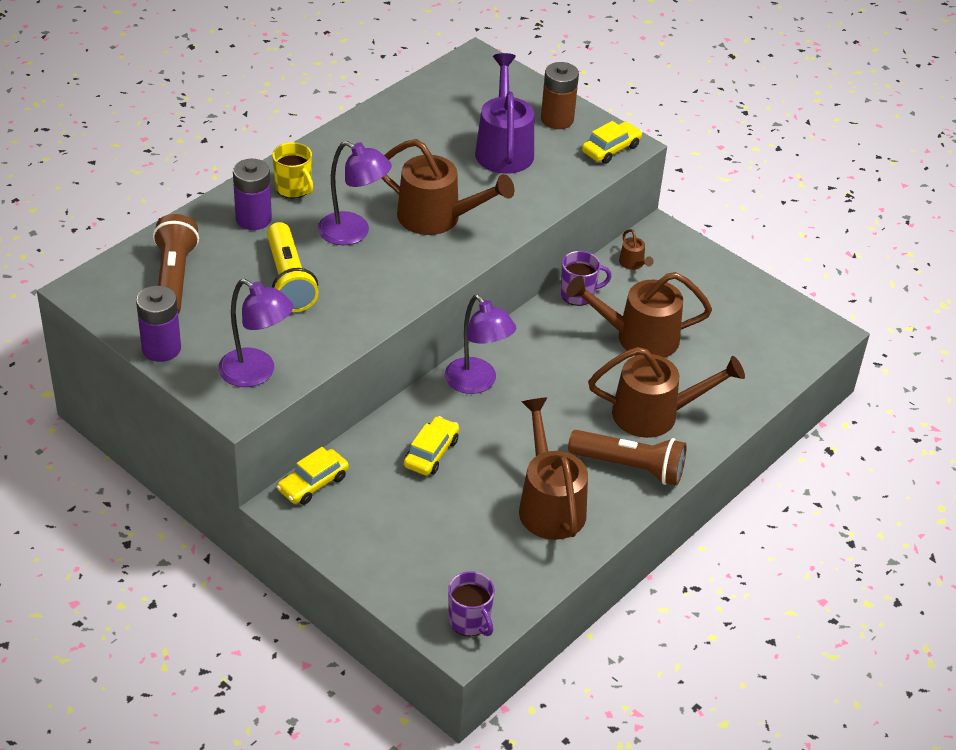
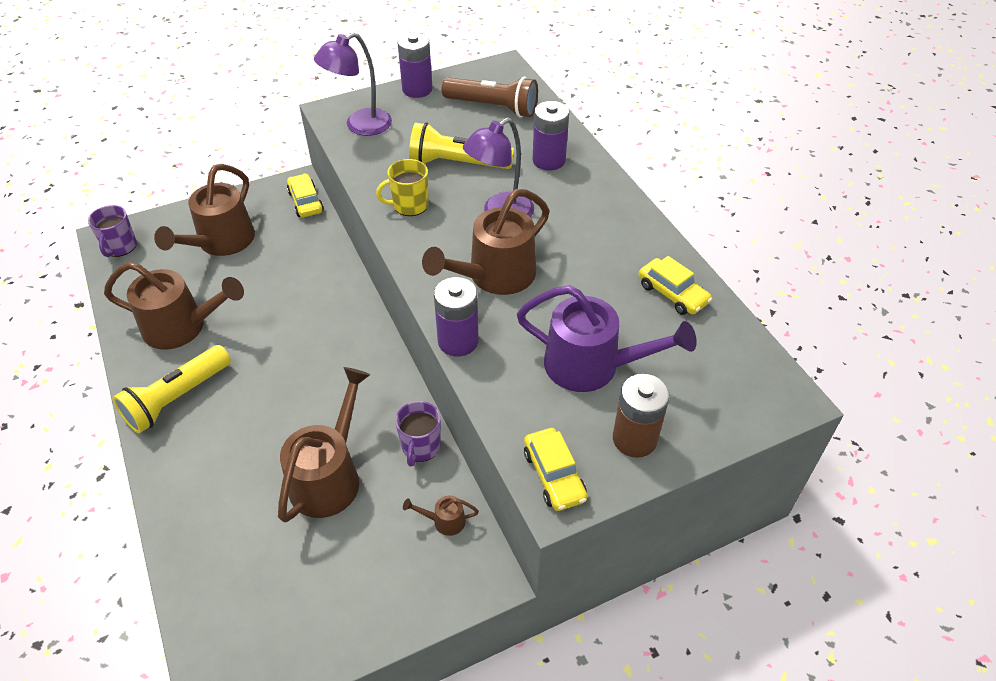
camera: 115 degrees right, 5 degrees up
yellow mug [272,142,313,198] -> yellow mug moved to [376,159,429,216]
yellow car [404,416,459,476] -> yellow car moved to [639,256,712,315]
purple lamp [445,295,516,394] -> none
purple mug [448,571,495,636] -> purple mug turned 75 degrees counterclockwise [88,205,137,257]
brown flashlight [568,430,687,485] -> yellow flashlight [112,345,231,434]
brown watering can [588,347,745,438] -> brown watering can moved to [154,164,255,256]
none -> purple battery [434,277,478,357]

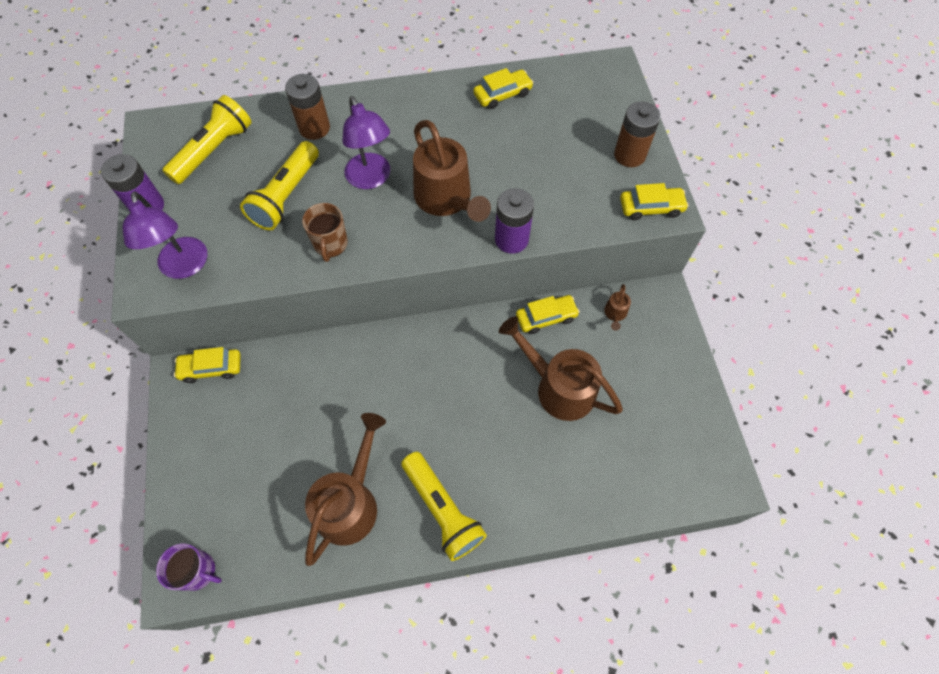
camera: 75 degrees left, 15 degrees up
brown watering can [154,164,255,256] -> none
yellow mug [376,159,429,216] -> brown mug [302,203,348,262]
purple mug [395,401,441,467] -> yellow car [516,295,580,334]
brown flashlight [442,77,538,117] -> yellow flashlight [162,95,252,184]
purple watering can [517,285,697,392] -> none
purple battery [532,101,569,171] -> brown battery [285,74,330,140]

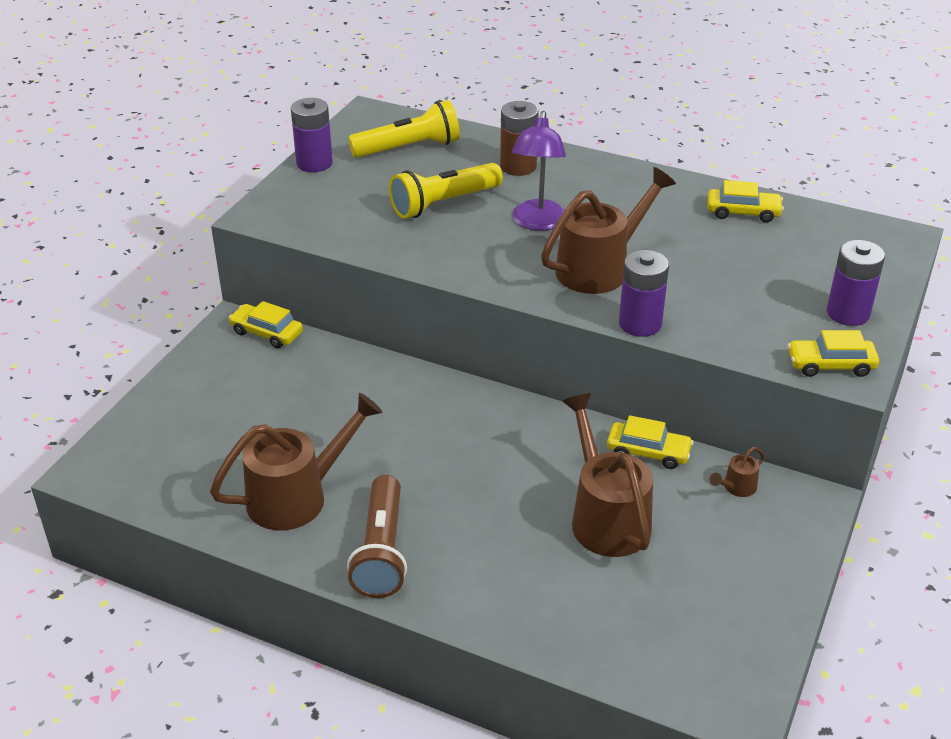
camera: 35 degrees right, 25 degrees down
purple lamp [123,191,208,279] -> none
purple mug [156,543,222,591] -> none
brown mug [302,203,348,262] -> none
yellow flashlight [401,452,487,561] -> brown flashlight [347,475,407,598]
brown watering can [413,120,491,222] -> brown watering can turned 135 degrees counterclockwise [541,167,676,294]
brown battery [614,101,661,167] -> purple battery [827,240,885,326]
yellow car [620,183,689,220] -> yellow car turned 150 degrees clockwise [788,330,879,377]

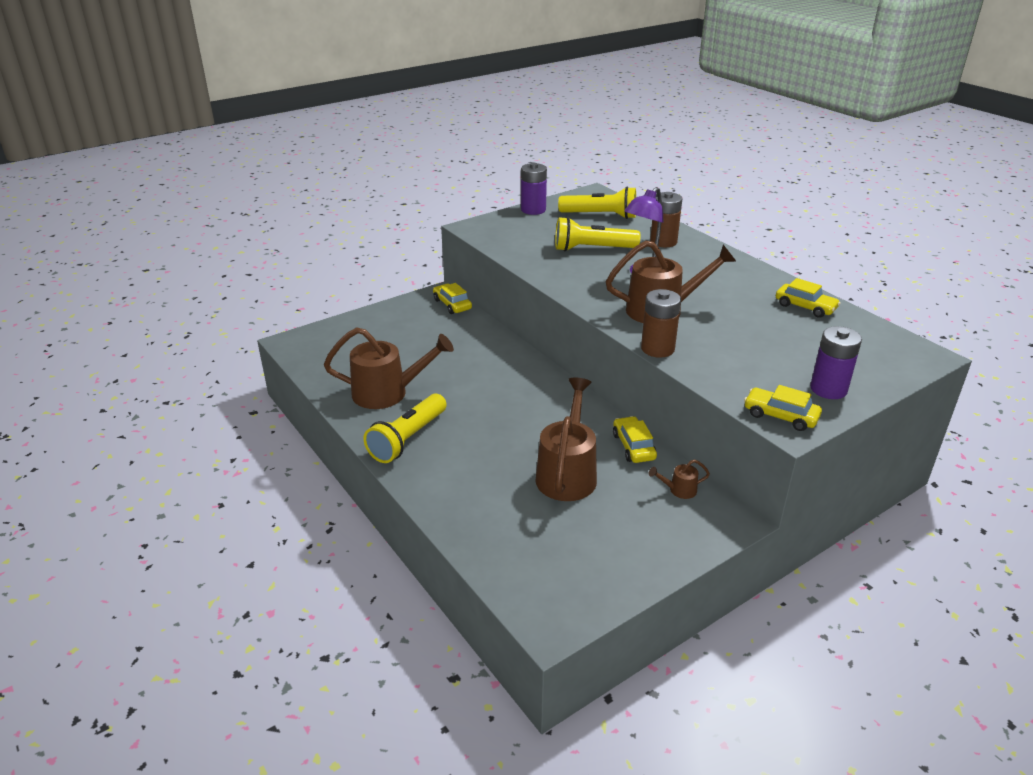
camera: 30 degrees right, 5 degrees down
brown flashlight [347,475,407,598] -> yellow flashlight [363,394,447,463]
yellow car [607,415,693,469] -> yellow car turned 150 degrees counterclockwise [613,416,657,463]
purple battery [619,250,669,337] -> brown battery [641,289,681,358]

